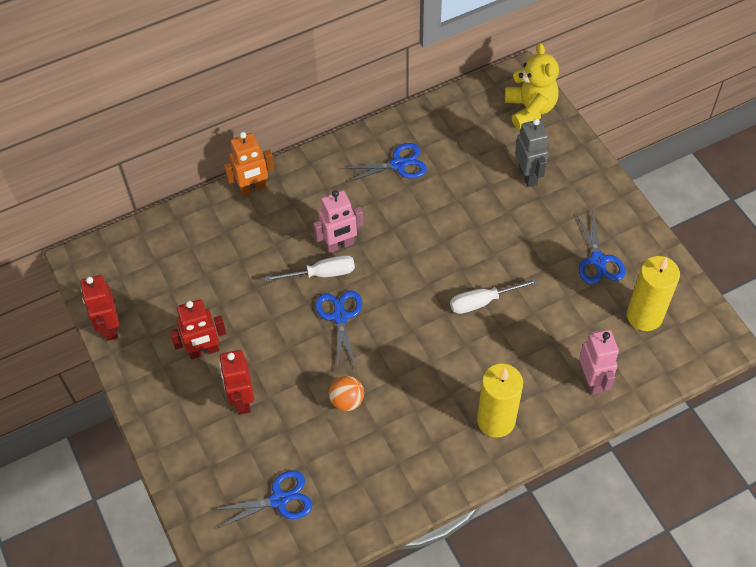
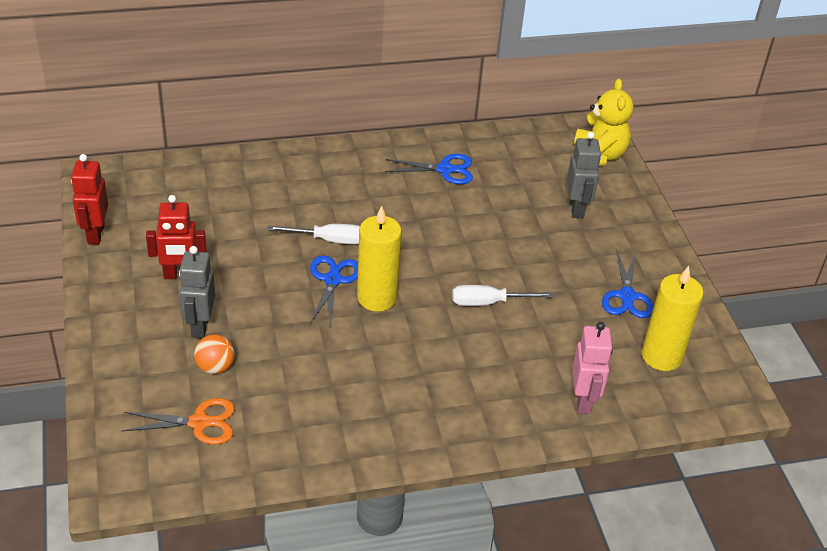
camera: 10 degrees right, 15 degrees down
blue scissors [211,470,313,529] -> orange scissors [121,398,235,445]
red robot [219,350,254,414] -> grey robot [179,246,215,338]
orange robot [224,132,274,196] -> none
pink robot [313,190,364,253] -> none
orange ball [329,376,364,411] -> orange ball moved to [194,334,235,374]
yellow candle [477,364,523,438] -> yellow candle moved to [357,206,402,311]

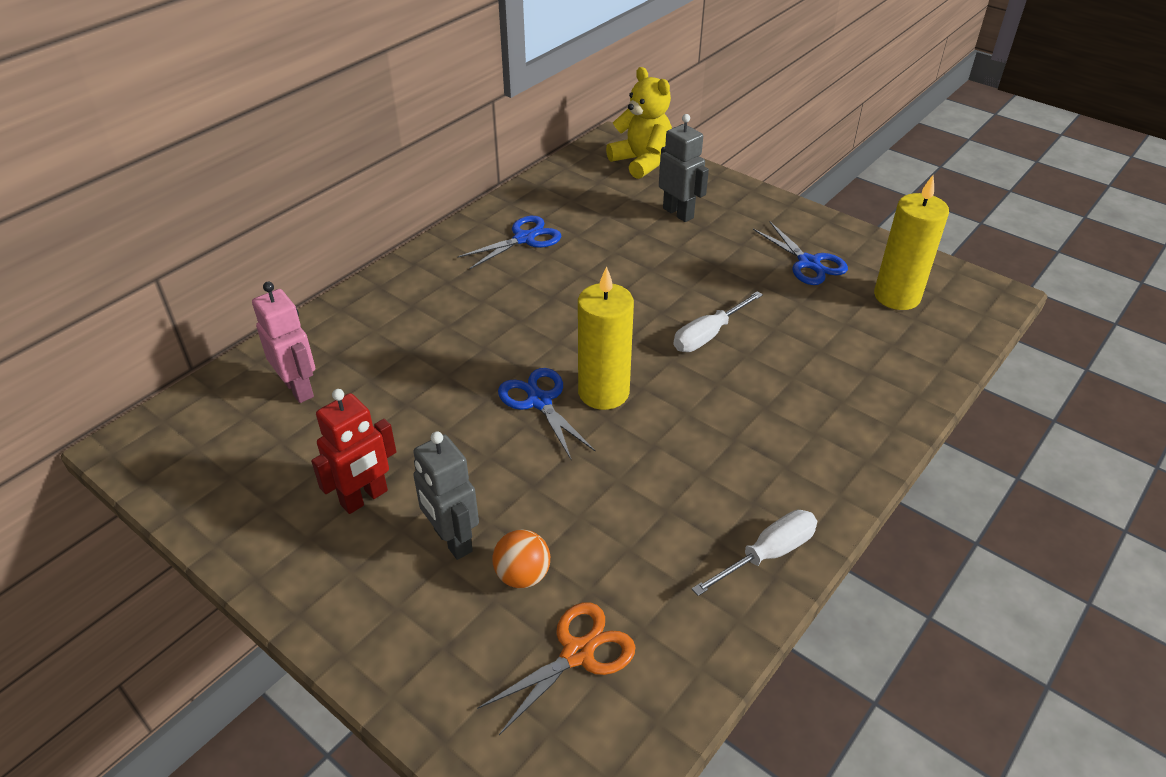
camera: 35 degrees left, 0 degrees up
red robot [71,154,108,244] -> none
white screwdriver [268,224,360,244] -> white screwdriver moved to [692,510,817,596]
pink robot [572,322,613,414] -> pink robot moved to [252,282,315,403]

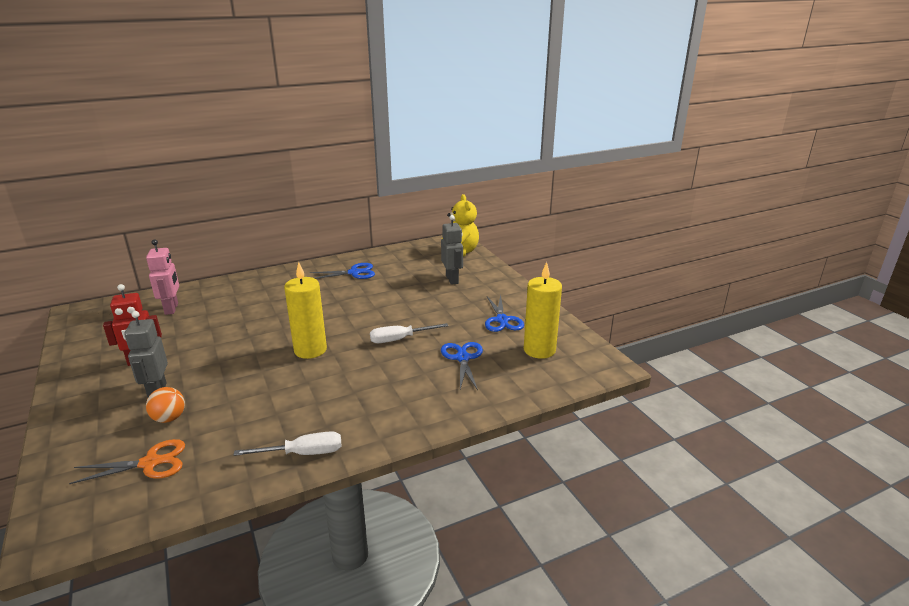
camera: 25 degrees right, 15 degrees down
blue scissors [498,368,596,461] -> blue scissors moved to [441,342,483,390]

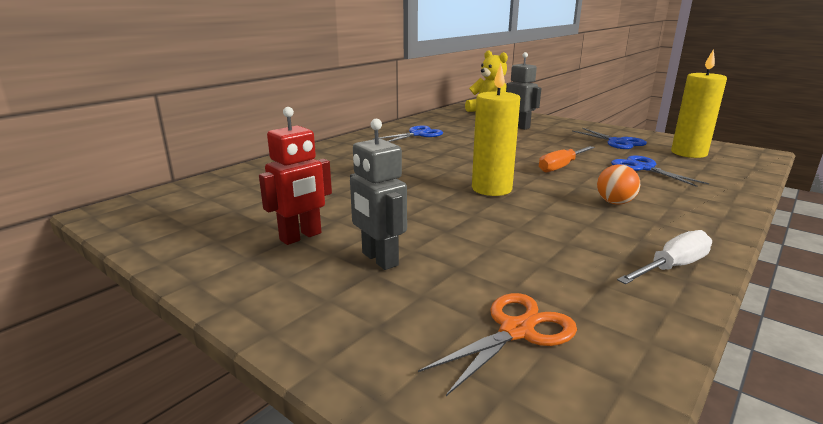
camera: 25 degrees left, 5 degrees down
pink robot [146,239,179,315] -> none
orange ball [146,387,185,423] -> orange ball moved to [597,164,640,205]
white screwdriver [370,323,448,343] -> orange screwdriver [539,146,595,173]

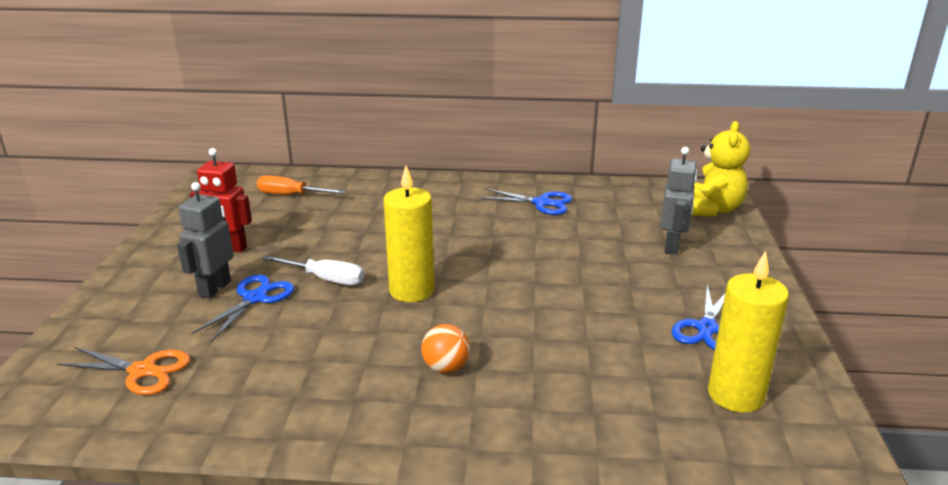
camera: 55 degrees right, 5 degrees up
orange screwdriver [539,146,595,173] -> orange screwdriver moved to [257,175,346,195]
blue scissors [611,155,709,187] -> blue scissors moved to [191,275,294,342]
white screwdriver [617,230,712,284] -> white screwdriver moved to [262,255,364,285]

